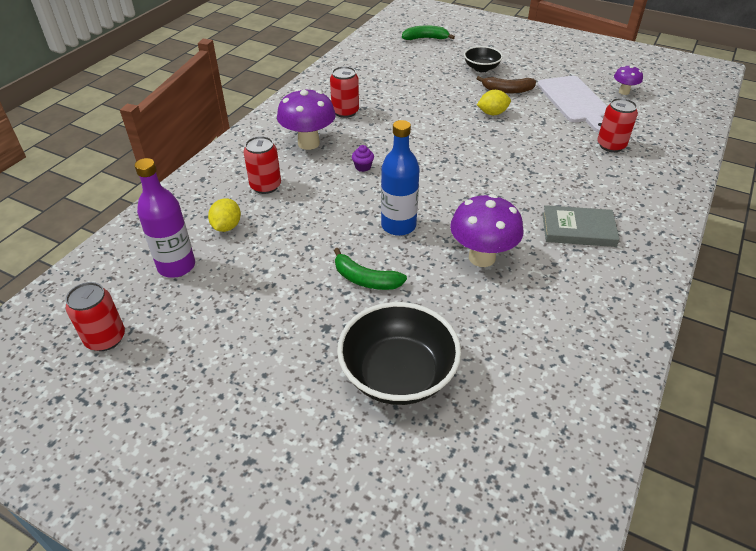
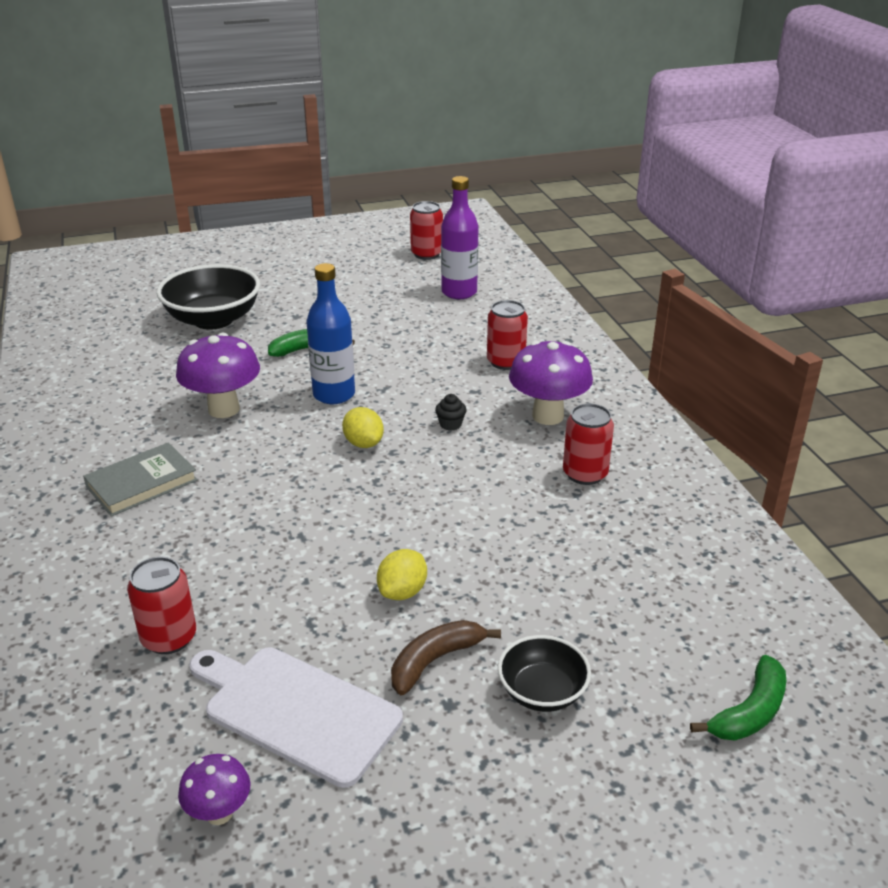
camera: 135 degrees right, 10 degrees down
yellow lemon [208,198,241,232] -> yellow lemon moved to [342,407,384,448]
purple cupcake [352,145,374,172] -> black cupcake [435,394,467,431]

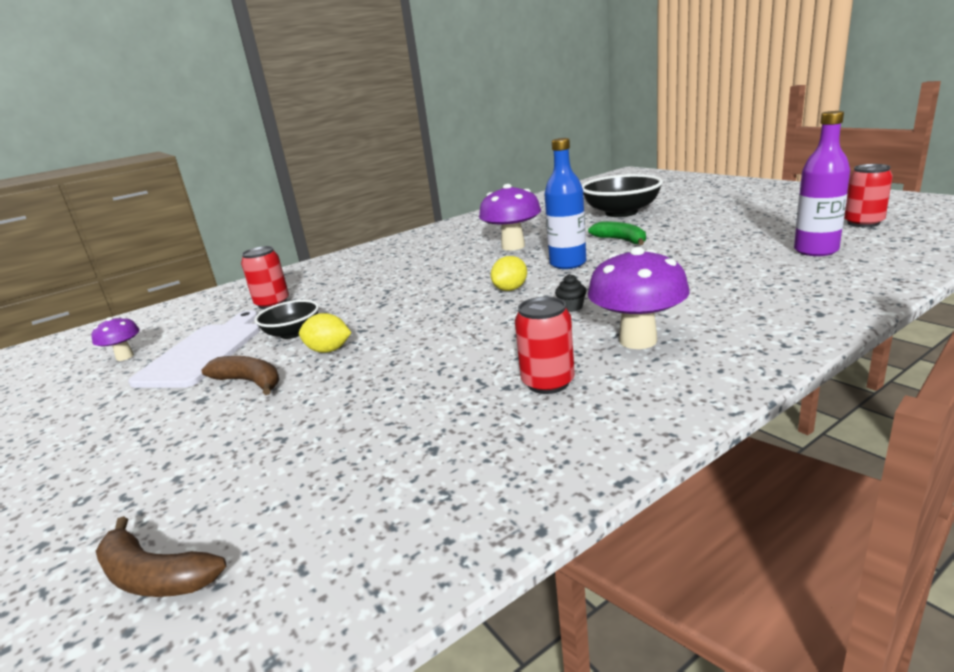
camera: 75 degrees right, 10 degrees down
grey book [83,442,198,517] -> none
red can [487,300,528,370] -> none
black bowl [498,635,591,712] -> black bowl moved to [255,300,319,339]
green banana [690,655,786,740] -> brown banana [96,516,226,597]

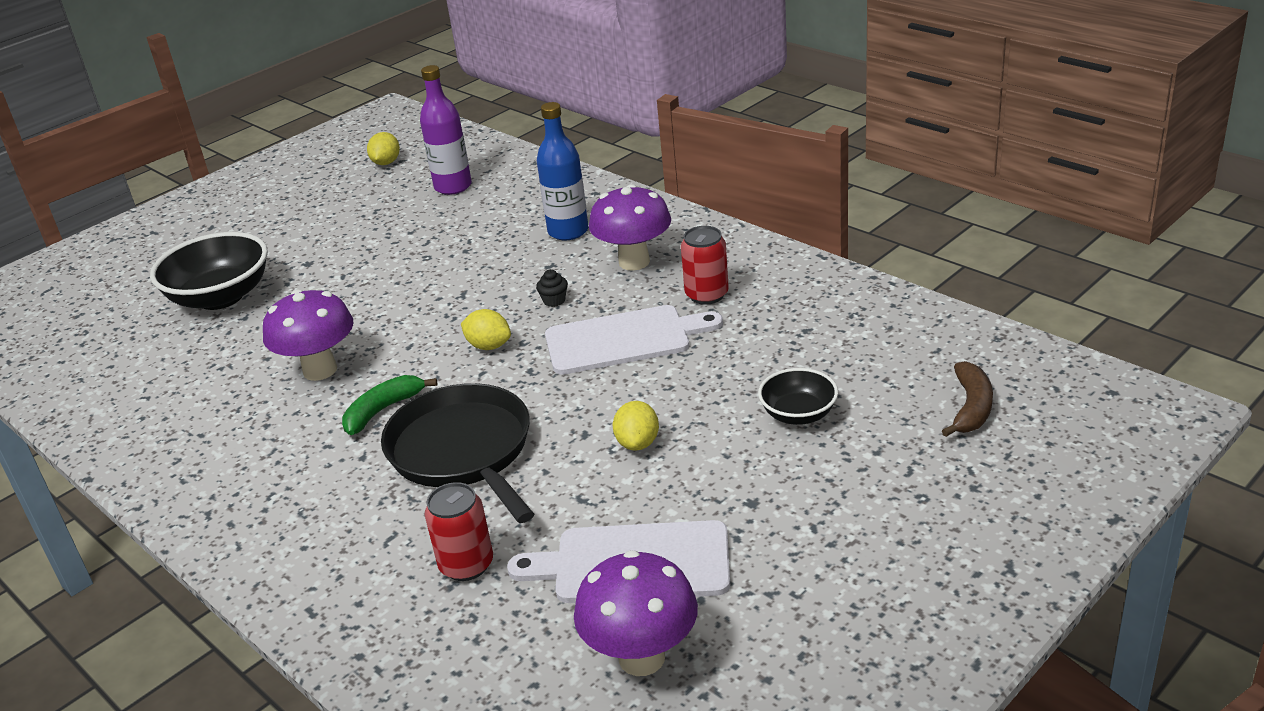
camera: 100 degrees left, 10 degrees up
purple mushroom [92,317,140,361] -> purple mushroom [574,550,698,676], size x1.86
brown banana [202,356,279,395] -> none
black bowl [255,300,319,339] -> black bowl moved to [758,368,838,425]
blue bottle [544,138,586,269] -> blue bottle moved to [537,102,588,240]
green banana [588,222,646,245] -> green banana moved to [342,375,437,435]
red can [844,164,893,227] -> yellow lemon [367,132,400,165]
none -> black pan [381,383,534,523]
none -> white cutting board [545,305,723,375]

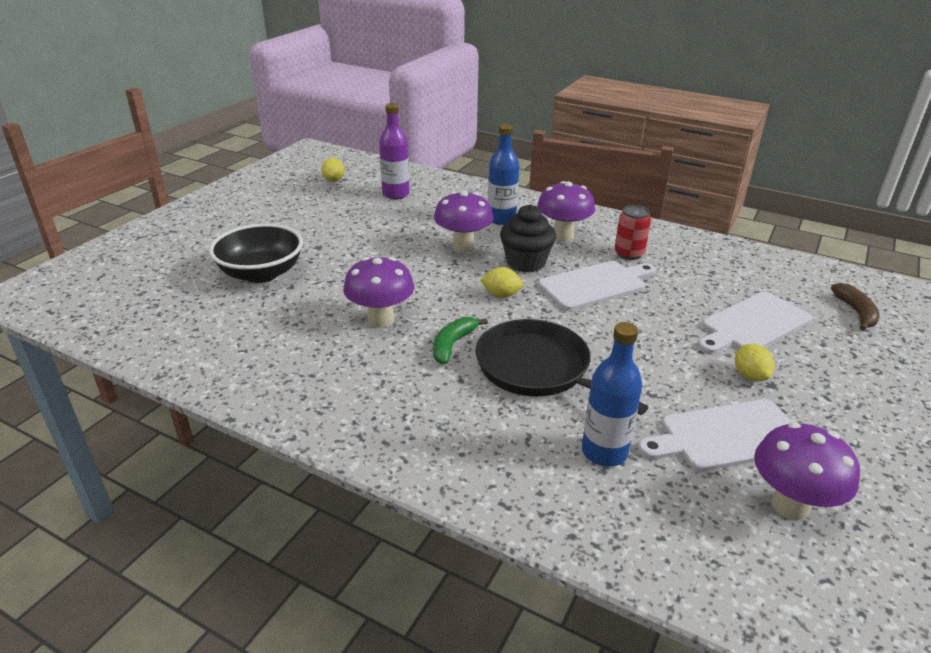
camera: 20 degrees left, 0 degrees up
red can [425,482,493,581] -> blue bottle [582,322,642,467]
black cupcake [536,269,568,307] -> black cupcake [500,204,556,273], size x2.43
yellow lemon [613,401,659,451] -> yellow lemon moved to [735,344,775,381]
black bowl [758,368,838,425] -> white cutting board [698,292,812,354]
none -> purple mushroom [434,191,493,252]

